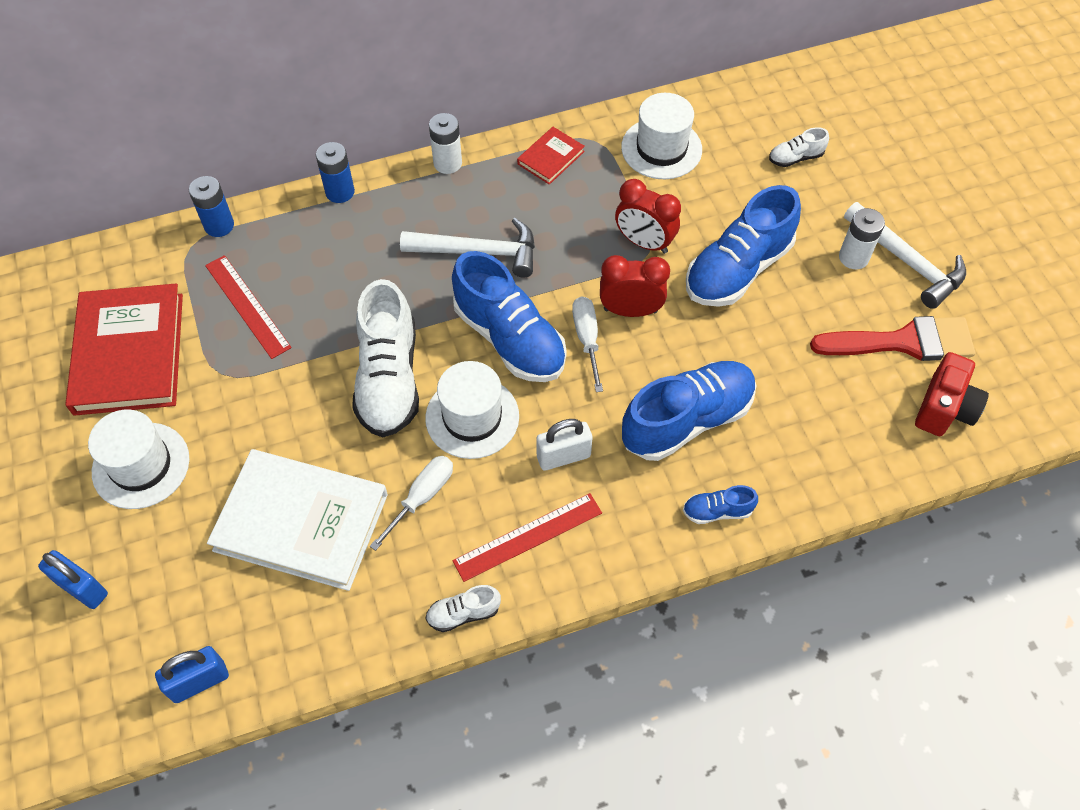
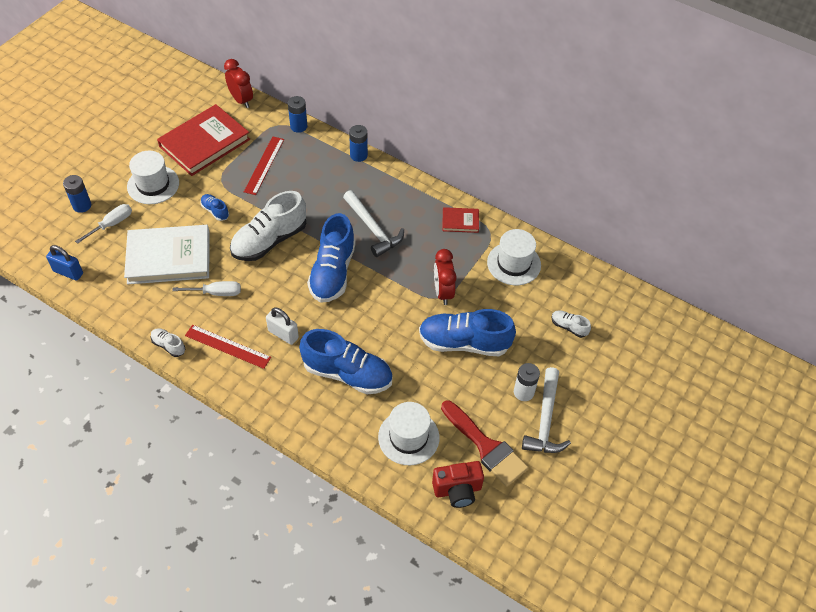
camera: 50 degrees right, 5 degrees down
blue padlock [38,550,108,609] -> blue battery [63,175,91,213]
white book [207,449,388,591] -> white book turned 75 degrees counterclockwise [124,225,210,284]
white hat [425,361,519,459] -> white hat moved to [378,402,440,465]
white battery [429,113,462,174] -> none
white screwdriver [572,296,603,392] -> white screwdriver moved to [75,204,132,244]
red clock [600,255,670,317] -> red clock moved to [224,59,253,108]
blue shoe [683,485,758,524] -> blue shoe moved to [200,194,229,221]

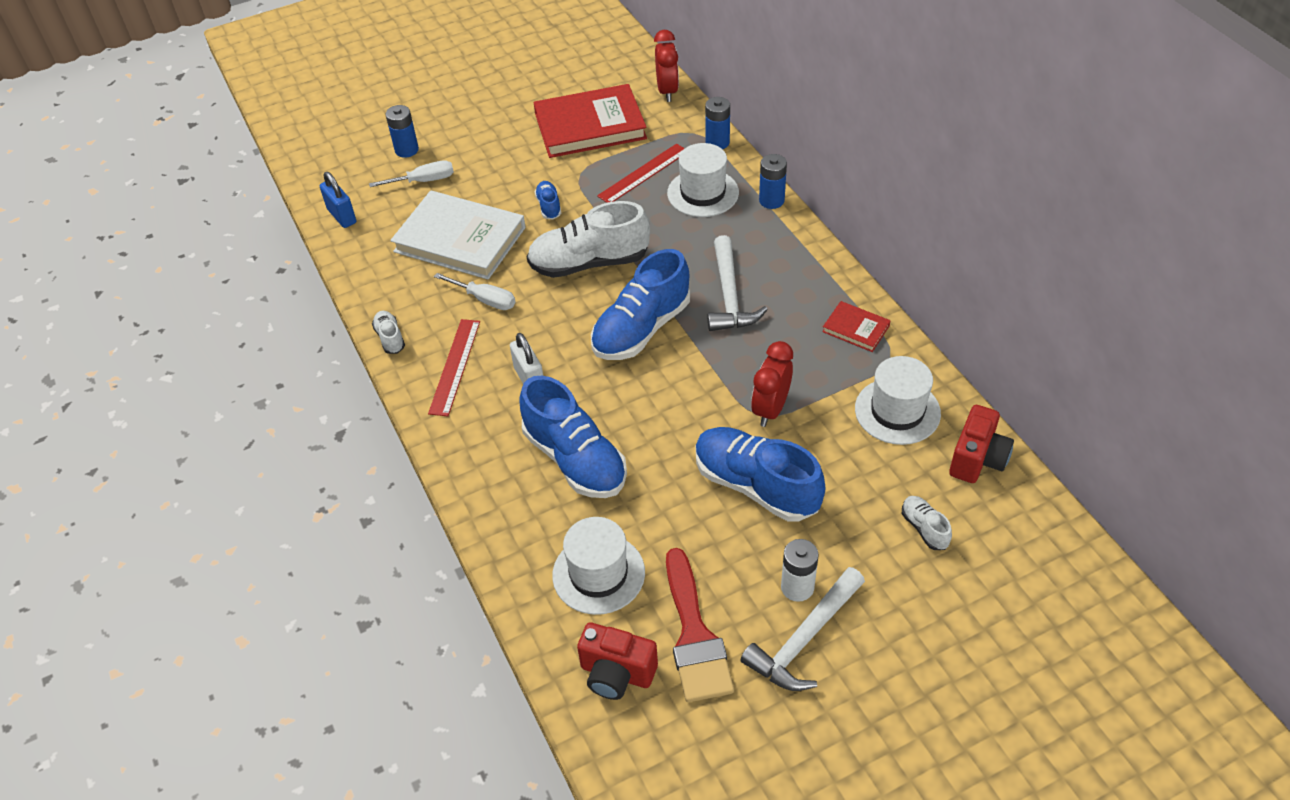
camera: 35 degrees right, 5 degrees down
white hat [127,151,179,204] -> white hat moved to [667,143,739,217]
red ruler [185,325,271,369] -> red ruler turned 45 degrees clockwise [428,319,480,416]
none -> red camera [949,405,1014,483]

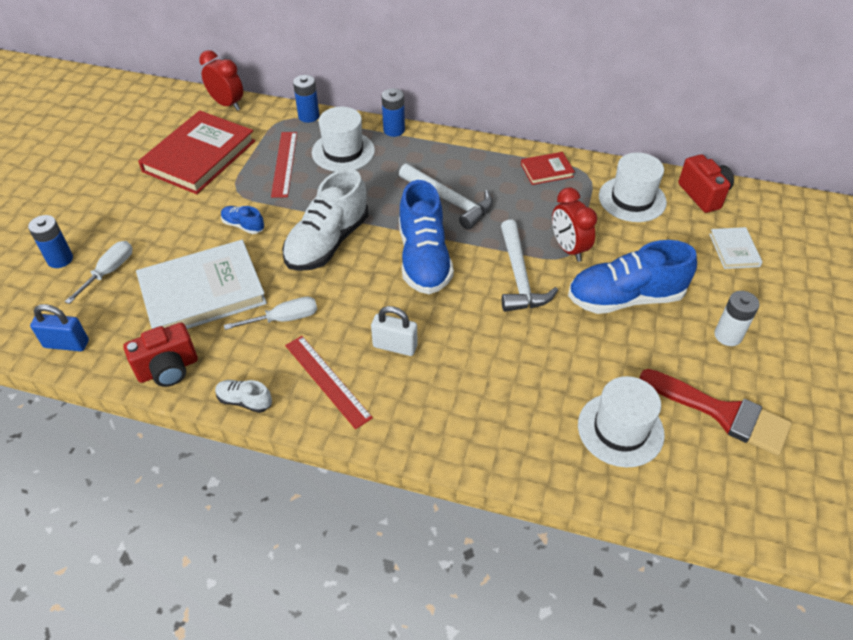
camera: 50 degrees left, 0 degrees up
blue shoe [519,376,627,498] -> none
red camera [577,622,658,700] -> red camera moved to [123,322,198,387]
white hammer [741,567,865,691] -> white hammer moved to [501,220,558,312]
white shoe [902,496,952,550] -> white book [709,227,762,269]

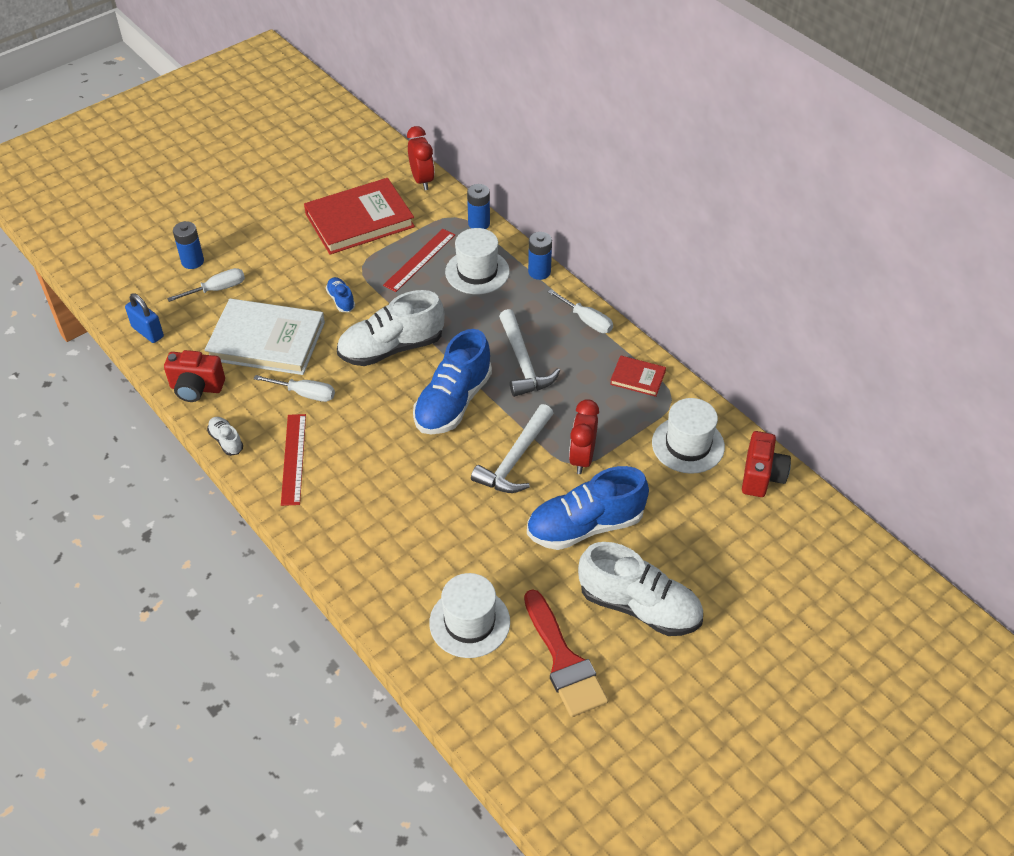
camera: 35 degrees right, 0 degrees up
white padlock [371,306,417,356] -> none
blue shoe [568,240,697,314] -> blue shoe turned 45 degrees counterclockwise [527,466,649,550]
white book [709,227,762,269] -> none
white battery [714,291,760,346] -> white shoe [578,542,703,636]
none -> white screwdriver [548,289,613,333]

